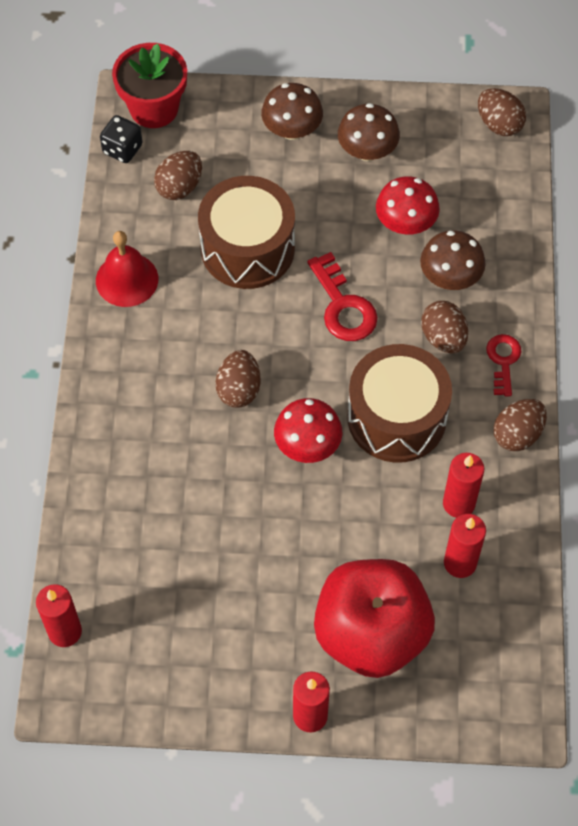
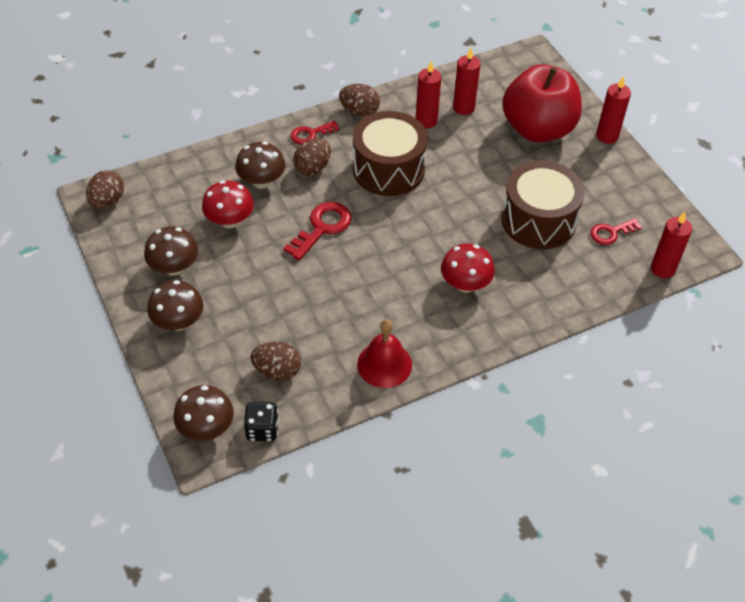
camera: 120 degrees left, 10 degrees down
red flower pot [112,43,187,128] -> brown mushroom [173,385,234,441]
brown drum [198,176,295,289] -> brown drum moved to [501,160,585,249]
brown egg [215,350,261,408] -> none
red mushroom [274,398,342,463] -> red mushroom moved to [441,243,495,293]
none -> red key [590,218,642,245]

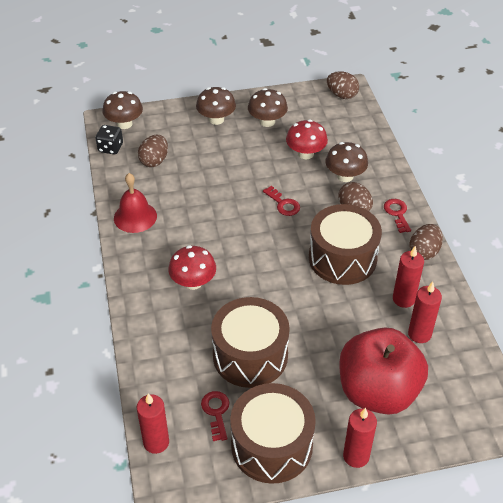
camera: 105 degrees right, 5 degrees down
red key [283,202,352,260] -> red key [263,186,300,216], size x0.65
none -> brown drum [230,383,316,484]

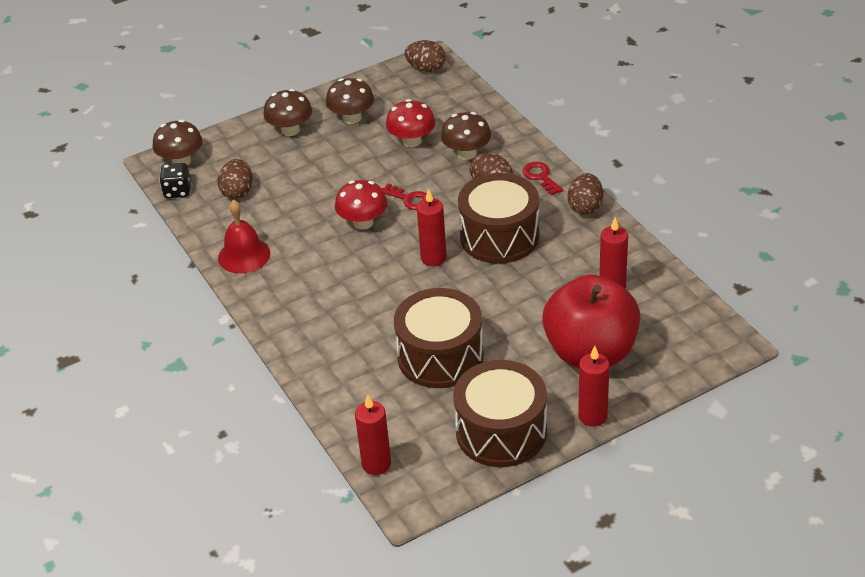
camera: 15 degrees left, 5 degrees down
red mushroom [168,245,216,290] -> red mushroom moved to [335,180,388,230]
red key [201,391,230,441] -> none
red candle [393,246,424,308] -> red candle moved to [417,189,446,266]

